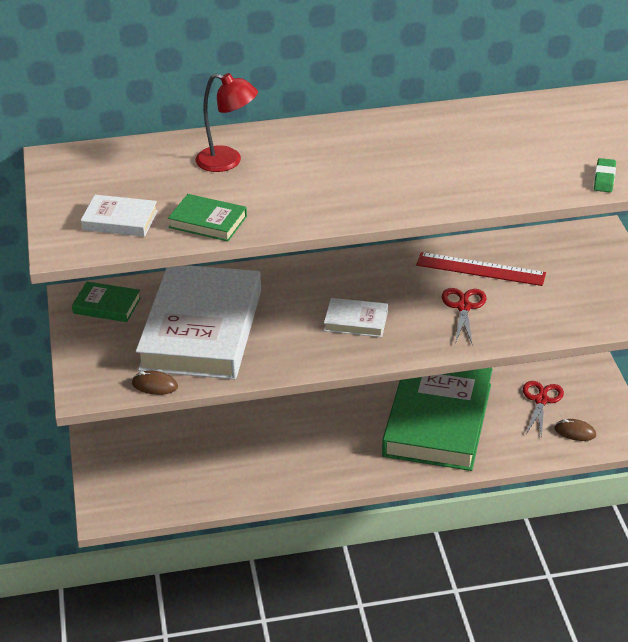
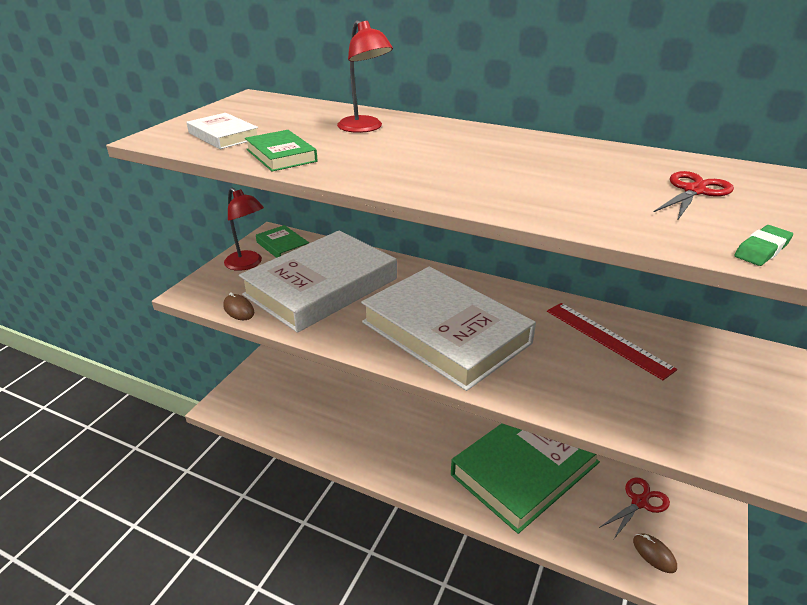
camera: 35 degrees right, 5 degrees down
white book [324,298,388,337] -> white book [361,267,536,391], size x2.37
red scissors [442,288,486,343] -> red scissors moved to [654,171,734,221]
none -> red lamp [224,187,264,271]

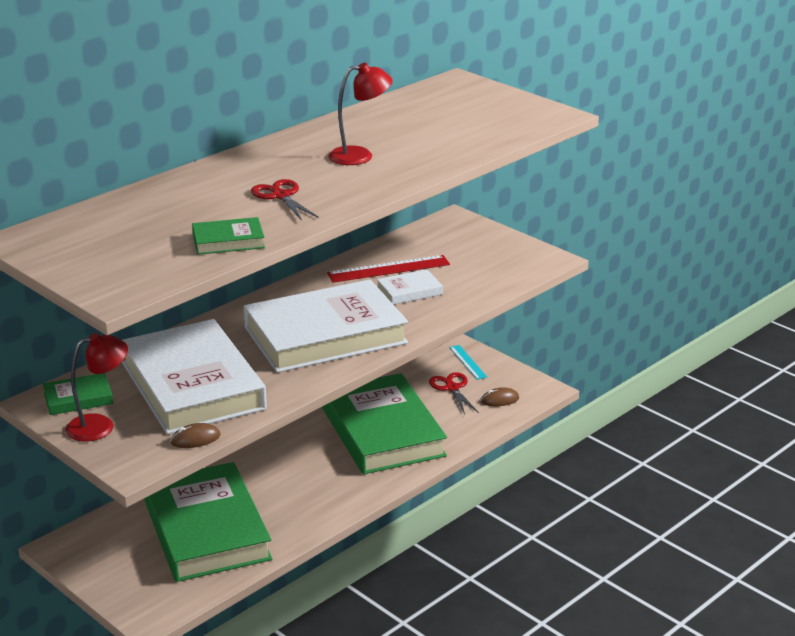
camera: 70 degrees left, 5 degrees down
white book [187,113,258,149] -> white book moved to [377,269,443,305]
red lamp [337,20,393,133] -> red lamp moved to [328,63,393,165]
red scissors [654,171,734,221] -> red scissors moved to [251,179,319,220]
green eraser [734,225,793,266] -> none
none -> green book [144,462,272,582]
none -> turquoise ruler [449,345,487,380]

